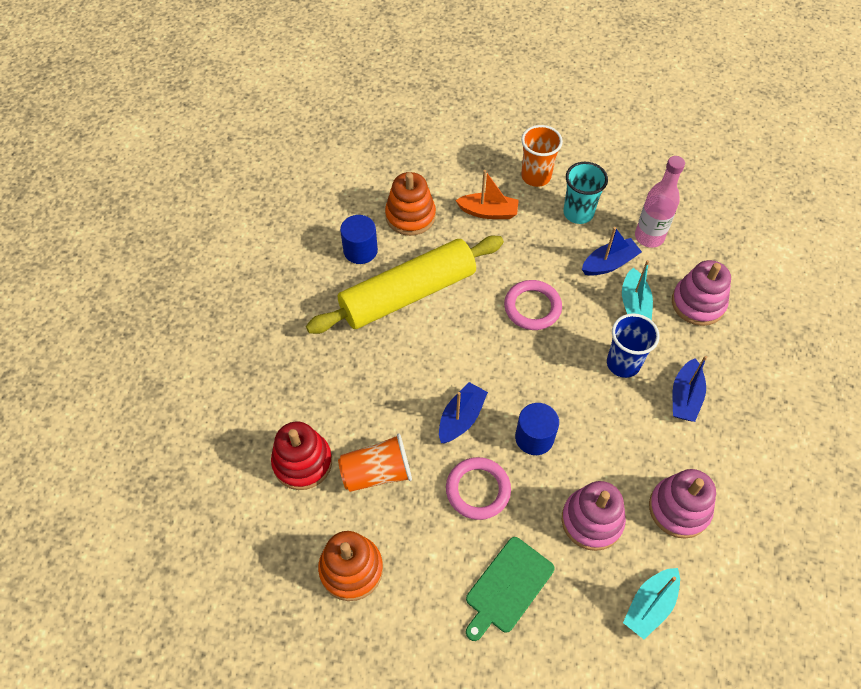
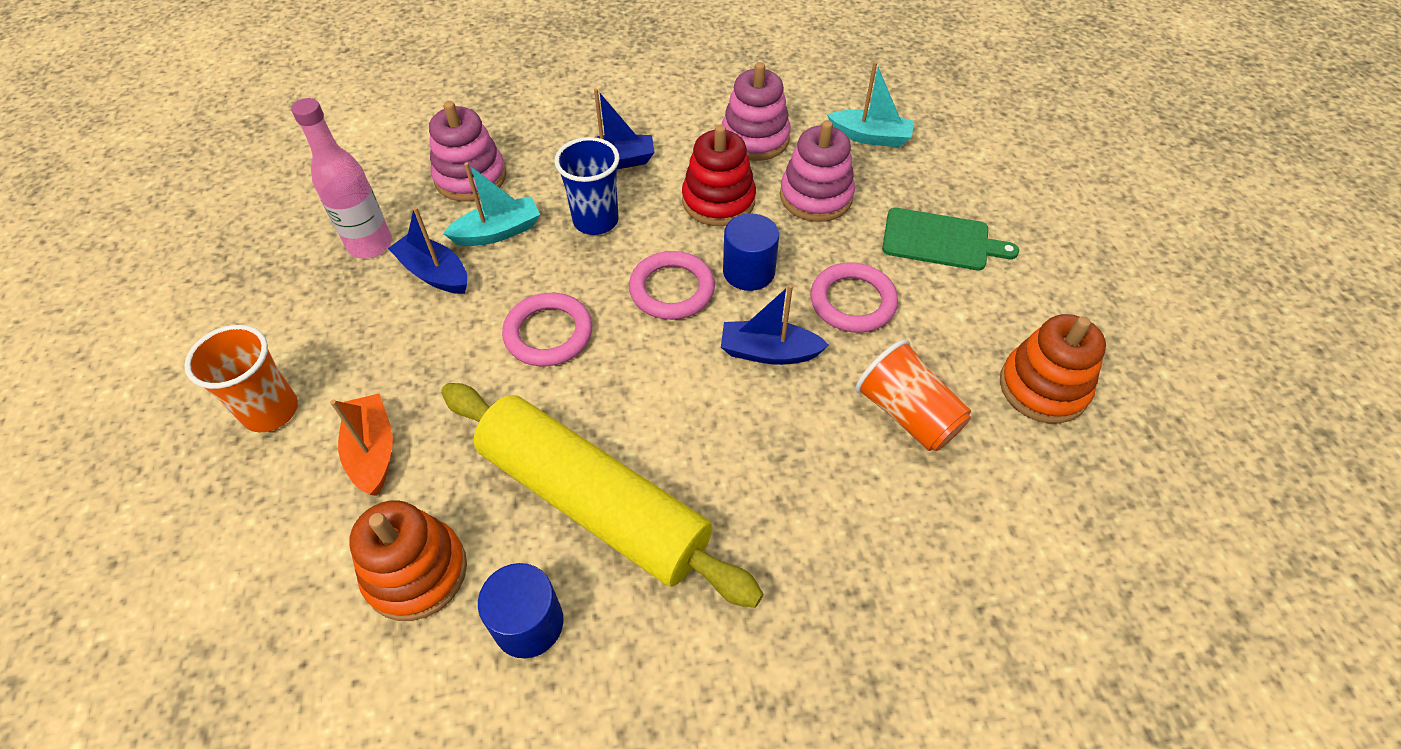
camera: 115 degrees left, 5 degrees down
red stacking toy [271,422,332,490] -> red stacking toy moved to [682,125,756,226]
turquoise cup [563,162,608,224] -> none
none -> pink ring [629,251,715,320]

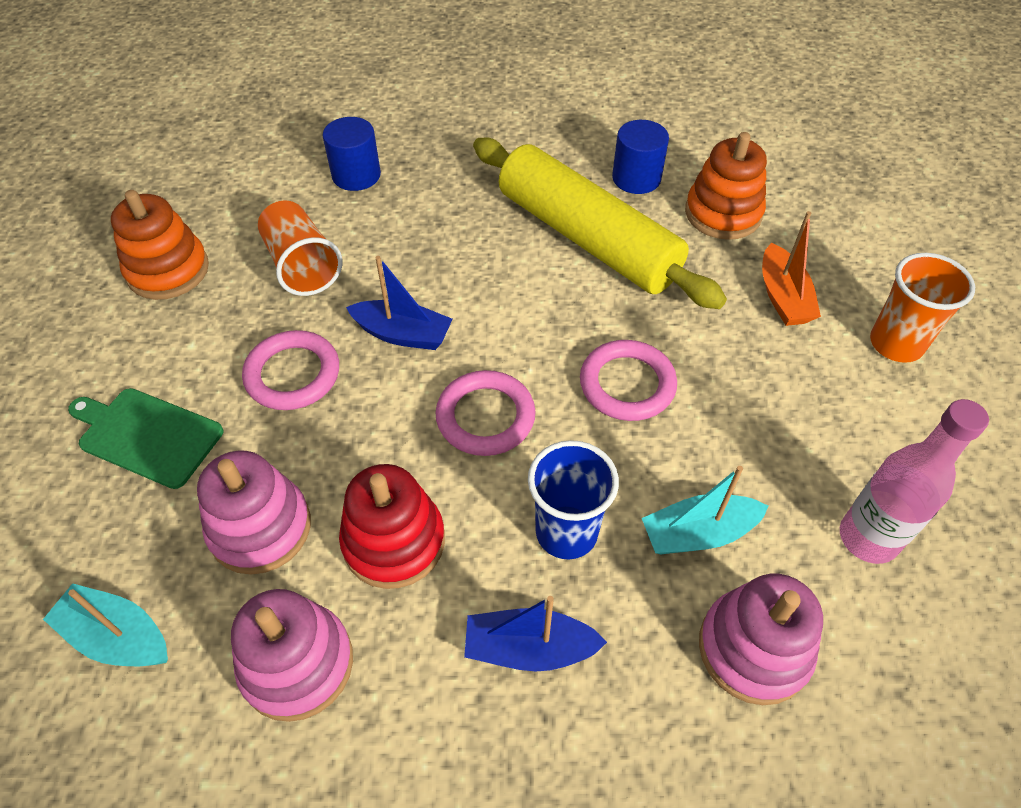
camera: 170 degrees left, 0 degrees up
blue boat [388,207,467,294] -> none
blue cylinder [723,214,779,291] -> blue cylinder moved to [323,117,381,191]

